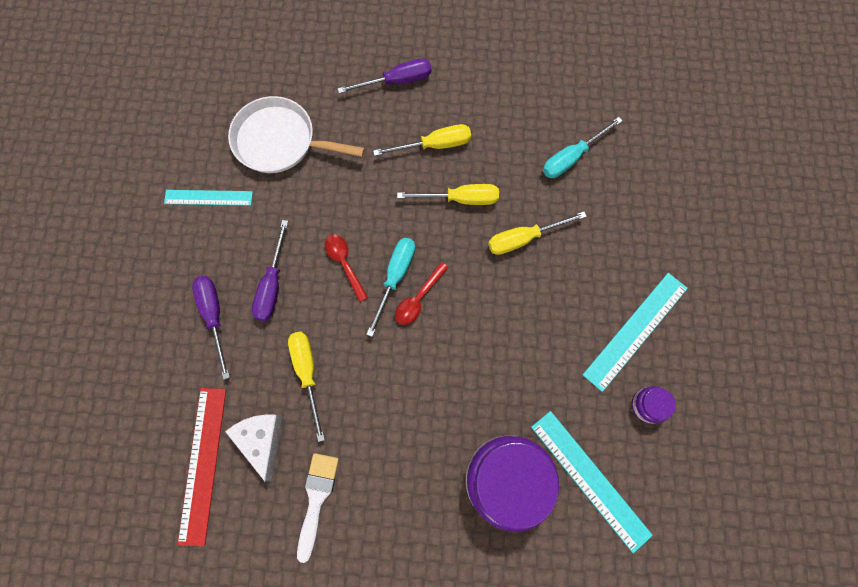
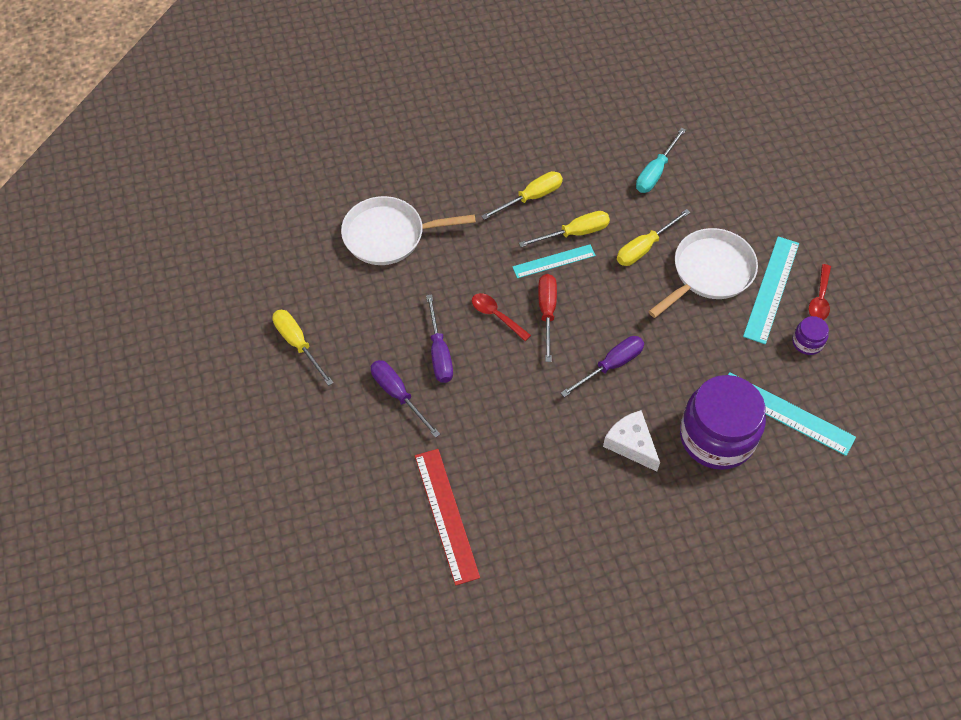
camera: 20 degrees left, 15 degrees down
turquoise ruler [164,190,253,206] -> turquoise ruler moved to [512,244,596,278]
white cheese [225,414,282,482] -> white cheese moved to [603,410,660,471]
yellow screwdriver [288,332,325,442] -> yellow screwdriver moved to [272,310,334,386]
white brush [297,453,339,563] -> none
purple screwdriver [338,58,432,93] -> purple screwdriver moved to [561,336,644,397]
turquoise screwdriver [366,238,415,337] -> red screwdriver [538,274,557,362]
red spoon [395,262,448,325] -> red spoon moved to [809,264,831,320]
none -> white pan [648,228,758,318]

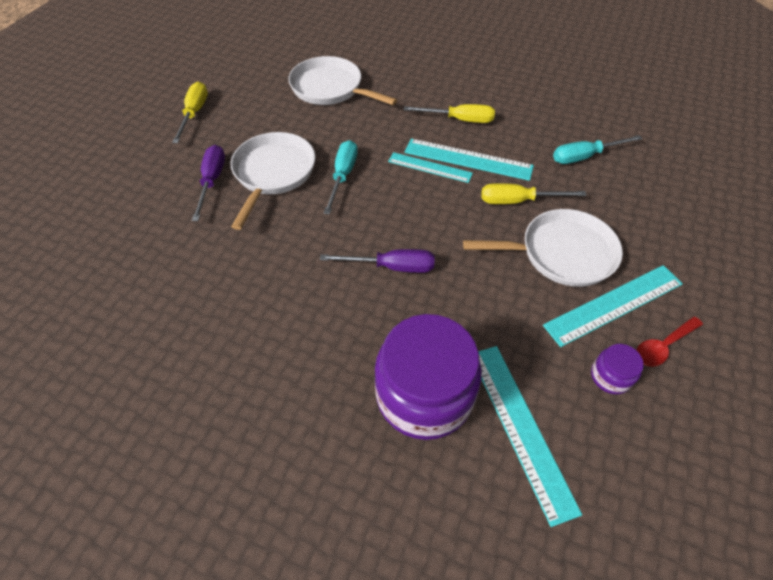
camera: 40 degrees right, 5 degrees down
red ruler [415,449,480,586] -> none
purple screwdriver [426,294,453,383] -> white pan [231,132,315,230]
red spoon [472,293,531,341] -> turquoise screwdriver [324,140,358,215]
yellow screwdriver [519,211,610,247] -> turquoise ruler [404,139,534,181]
red screwdriver [538,274,557,362] -> none
white cheese [603,410,660,471] -> none

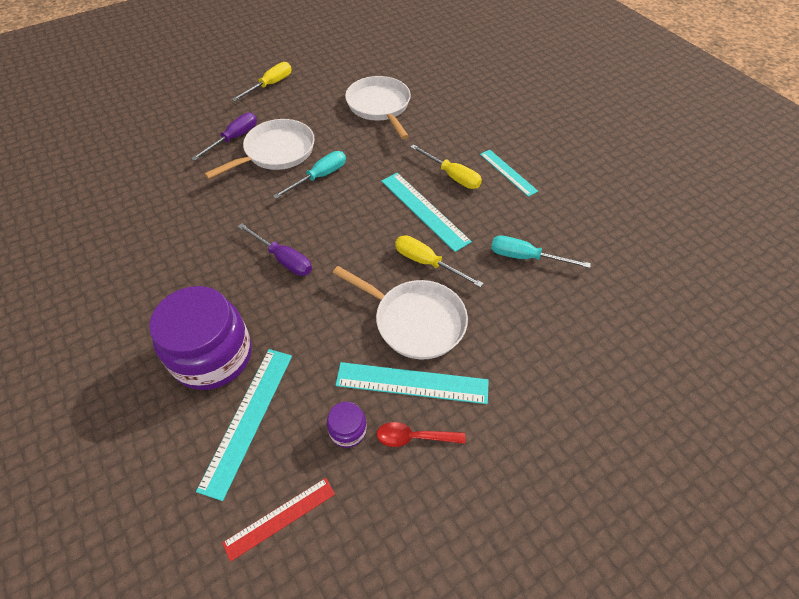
camera: 35 degrees right, 0 degrees up
turquoise ruler [388,152,473,183] -> turquoise ruler moved to [480,150,538,197]
none -> red ruler [222,478,335,562]

